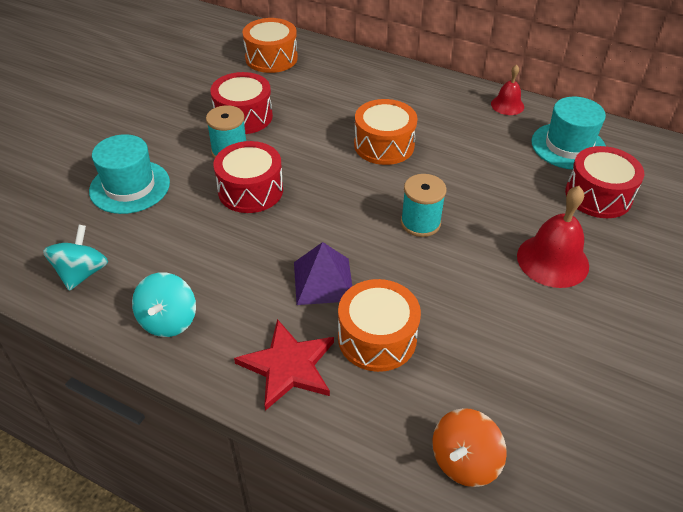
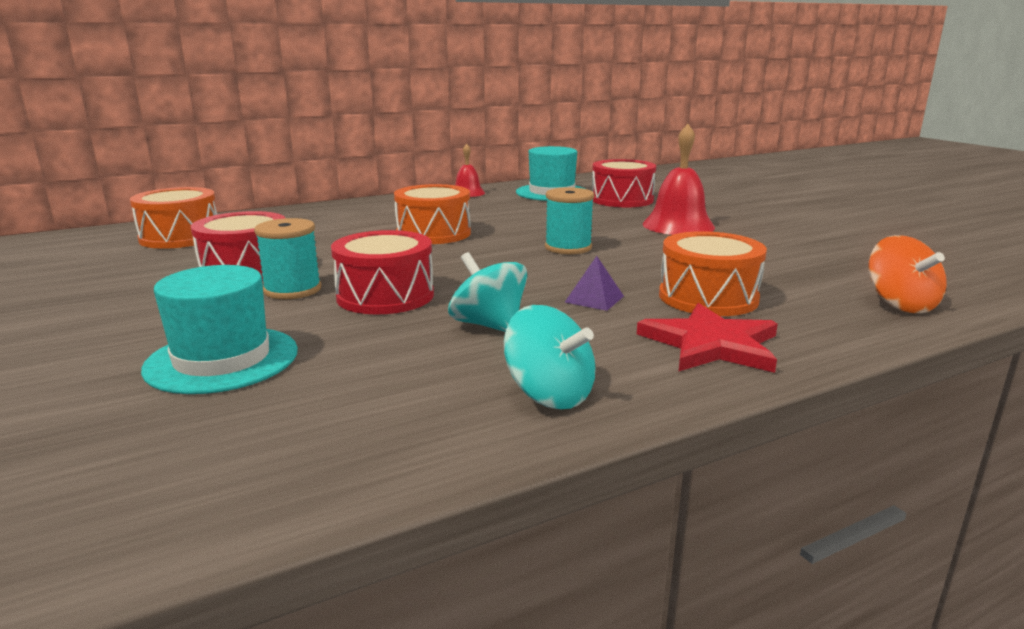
camera: 55 degrees left, 25 degrees down
turquoise spinning top [43,225,108,291] -> turquoise spinning top moved to [448,252,527,332]
purple pyramid [294,242,352,305] -> purple pyramid [565,256,624,311], size x0.61

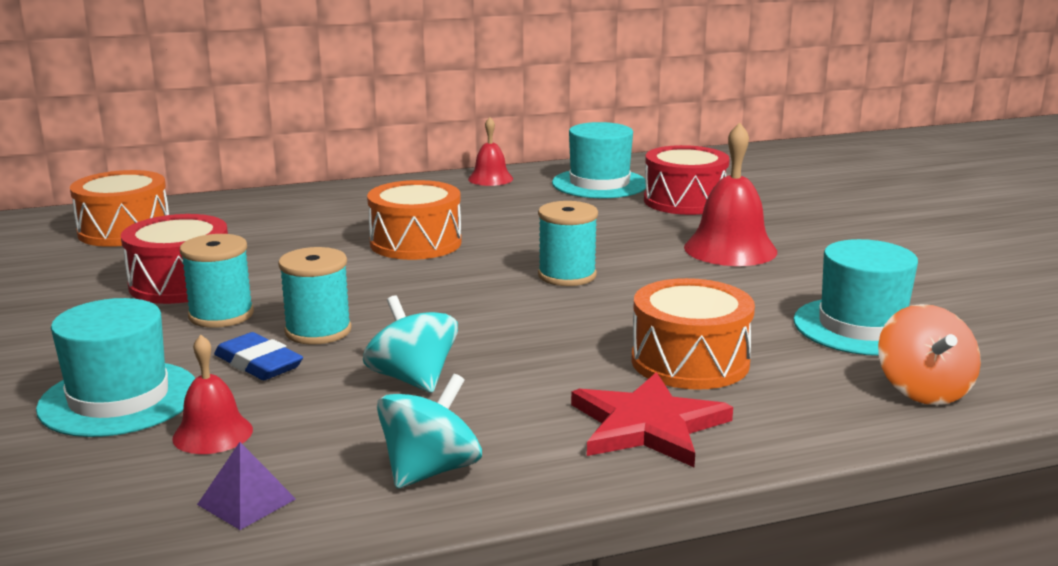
camera: 10 degrees right, 0 degrees up
red drum [331,230,434,314] -> turquoise spool [278,247,352,345]
turquoise spinning top [504,305,596,409] -> turquoise spinning top turned 105 degrees counterclockwise [377,374,482,489]
purple pyramid [565,256,624,311] -> purple pyramid moved to [197,442,296,530]
none -> red bell [172,335,253,454]
none -> blue eraser [214,332,303,380]
none -> turquoise hat [793,239,918,356]

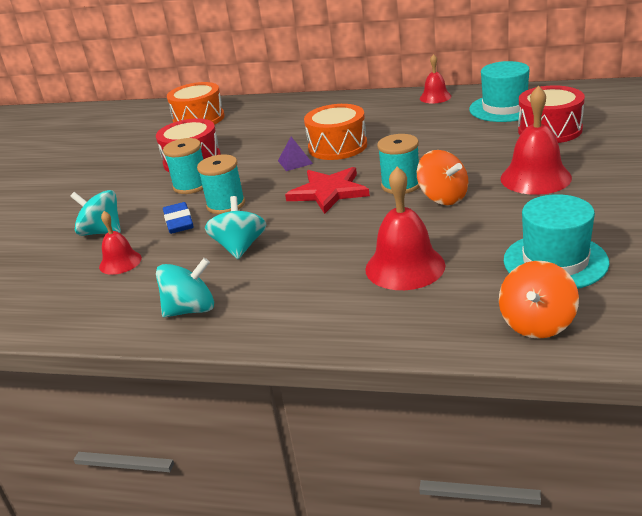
camera: 35 degrees right, 10 degrees up
turquoise hat [36,298,195,437] -> turquoise spinning top [70,190,121,236]
purple pyramid [197,442,296,530] -> purple pyramid moved to [278,137,313,171]
red star [571,372,733,467] -> red star moved to [285,167,370,214]
orange drum [631,278,755,390] -> red bell [365,167,445,290]
none -> orange spinning top [417,150,468,205]

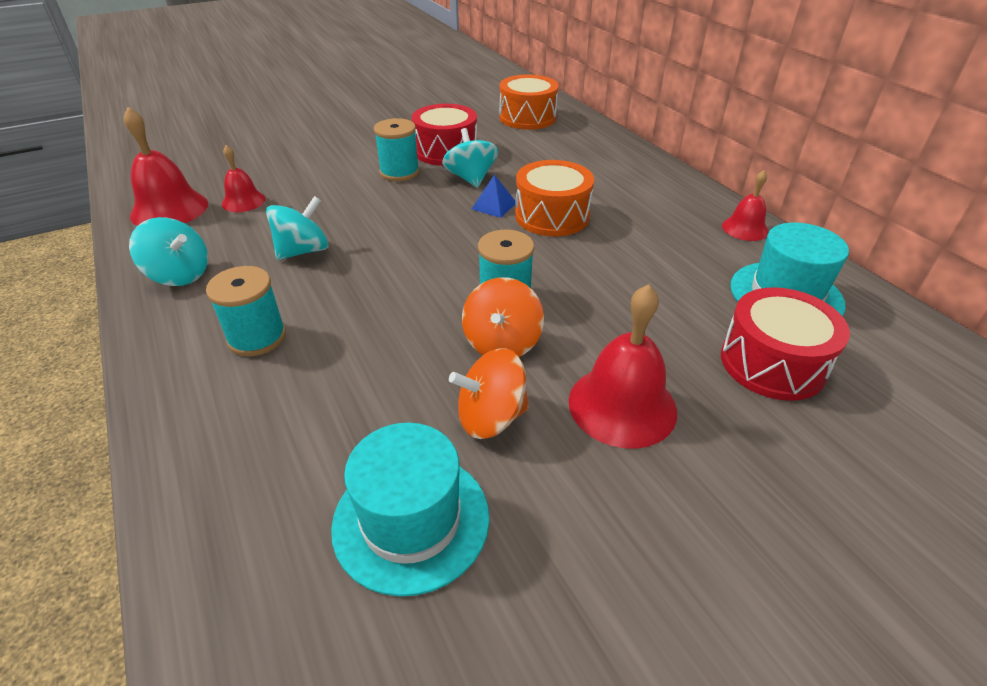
camera: 45 degrees right, 10 degrees up
turquoise spinning top [70,190,121,236] -> turquoise spinning top moved to [442,128,498,188]
blue eraser [163,202,194,234] -> none
turquoise spool [197,154,245,214] -> turquoise spool moved to [206,266,286,356]
purple pyramid [278,137,313,171] -> blue pyramid [472,175,516,218]
red star [285,167,370,214] -> none
red bell [365,167,445,290] -> red bell moved to [124,107,208,226]
orange spinning top [499,261,579,339] -> orange spinning top moved to [449,348,529,439]

